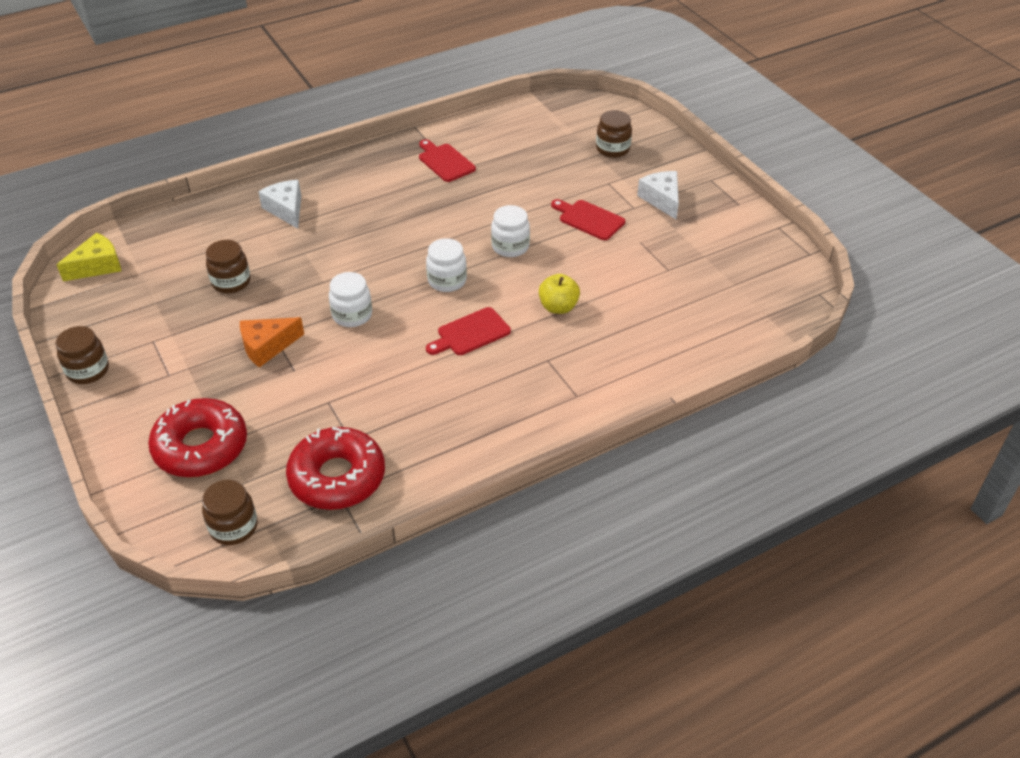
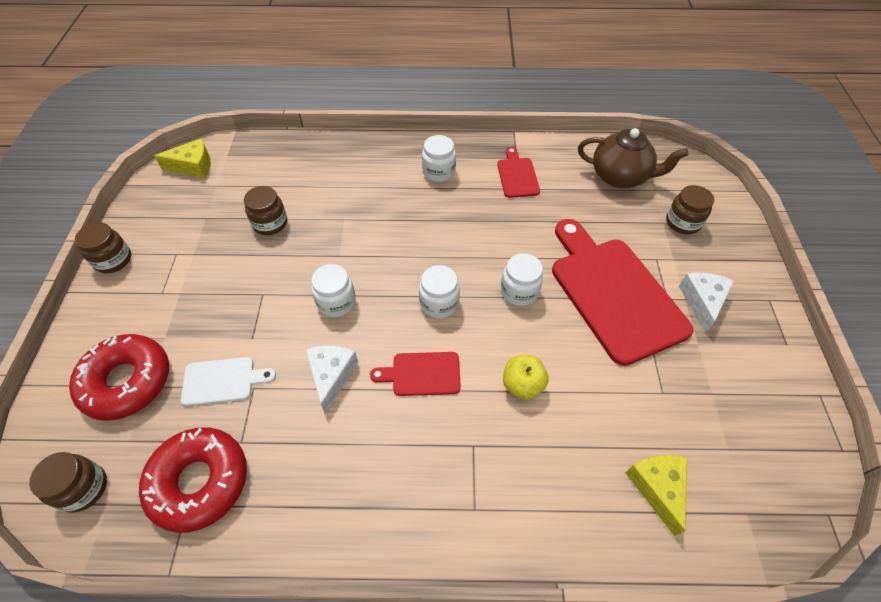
camera: 30 degrees right, 10 degrees up
orange cheese [240,317,304,368] -> none
white cheese [258,180,301,229] -> white cheese moved to [306,346,358,414]
red cutting board [551,199,625,240] -> red cutting board [552,219,693,366], size x2.14
none -> white cutting board [181,357,276,406]
none -> white jar [422,135,456,182]
none -> brown teapot [578,128,688,188]
none -> yellow cheese [625,455,687,536]

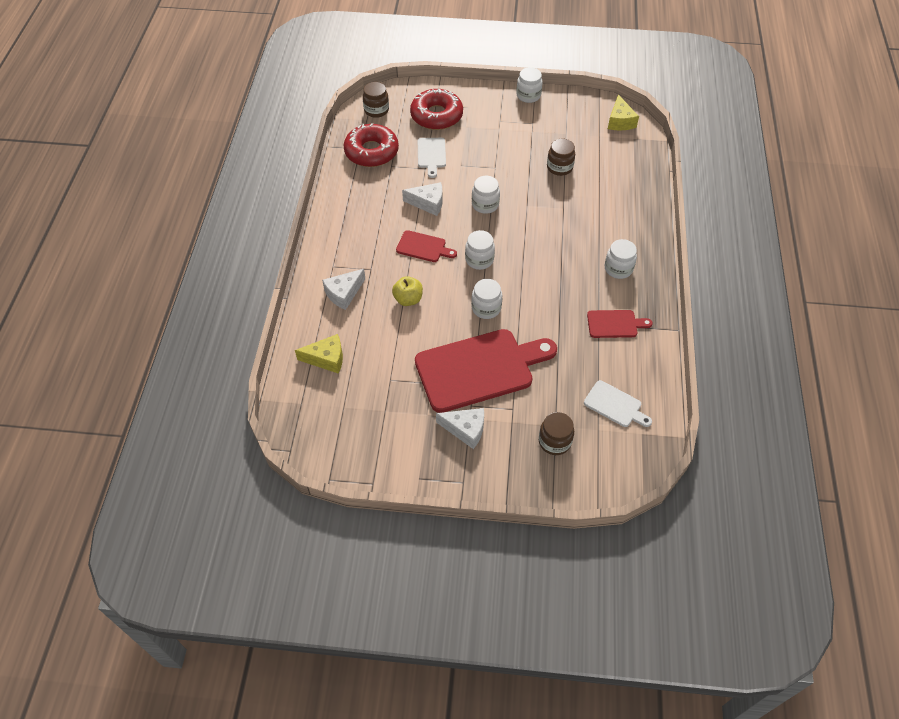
camera: 95 degrees right, 0 degrees up
brown jar [75,222,131,273] -> white jar [516,67,543,103]
red cutting board [370,352,461,396] -> red cutting board turned 105 degrees clockwise [396,230,457,262]
brown teapot [578,128,688,188] -> white cutting board [584,380,652,427]
none -> white cheese [322,269,365,310]

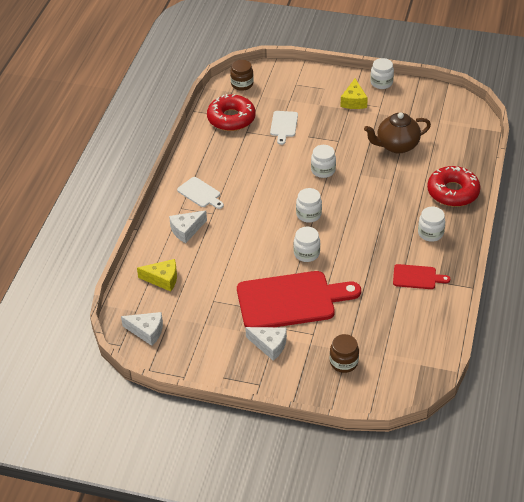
camera: 10 degrees right, 10 degrees down
yellow apple [392,276,423,306] -> none
red cutting board [396,230,457,262] -> none
white cheese [402,182,443,216] -> white cheese moved to [121,312,163,346]
red donut [410,89,463,130] -> red donut moved to [427,166,480,207]
brown jar [547,139,575,176] -> brown teapot [364,112,431,153]
white cutting board [584,380,652,427] -> white cutting board moved to [177,177,224,209]
yellow cheese [608,94,639,131] -> yellow cheese moved to [340,79,368,109]

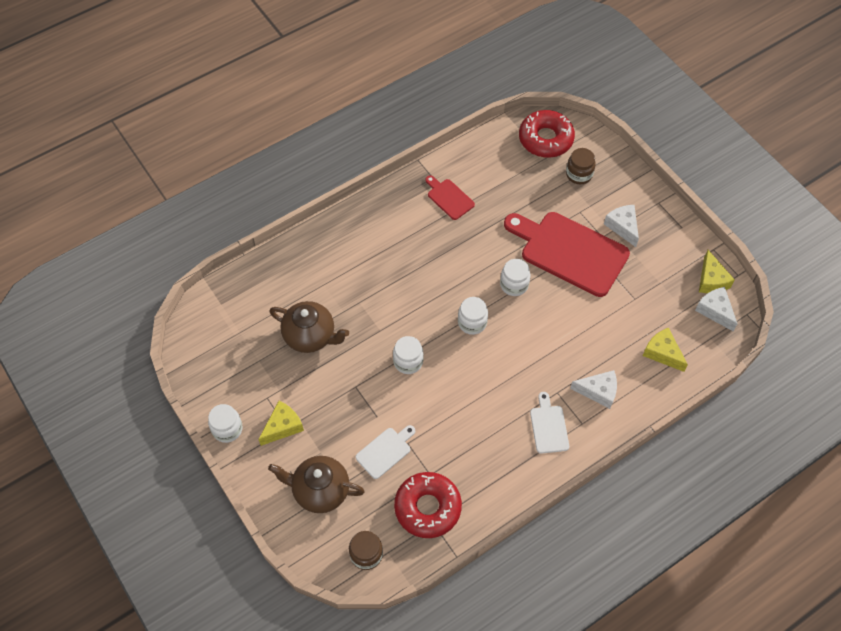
camera: 140 degrees left, 15 degrees up
white jar [418,207,445,242] -> none
red donut [427,166,480,207] -> red donut moved to [519,110,575,158]
none -> brown teapot [268,456,365,513]
none -> yellow cheese [699,250,735,293]

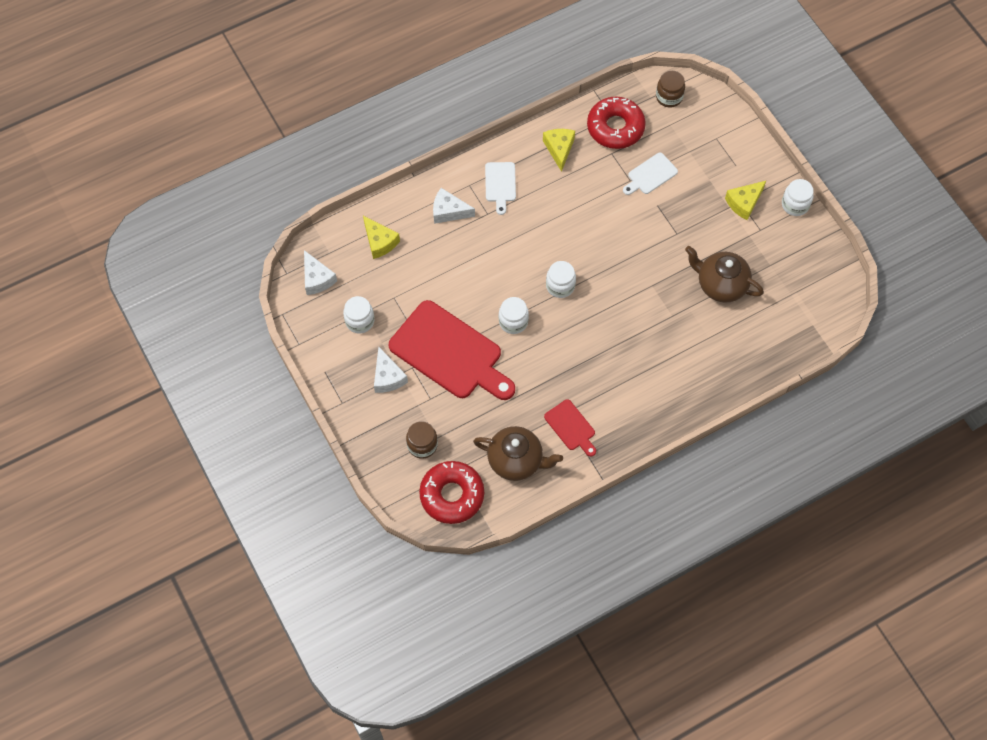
camera: 175 degrees left, 5 degrees up
brown teapot [268,456,365,513] -> brown teapot moved to [473,426,563,481]
white jar [393,336,424,374] -> white jar moved to [343,296,374,333]
yellow cheese [699,250,735,293] -> yellow cheese moved to [543,129,575,172]

